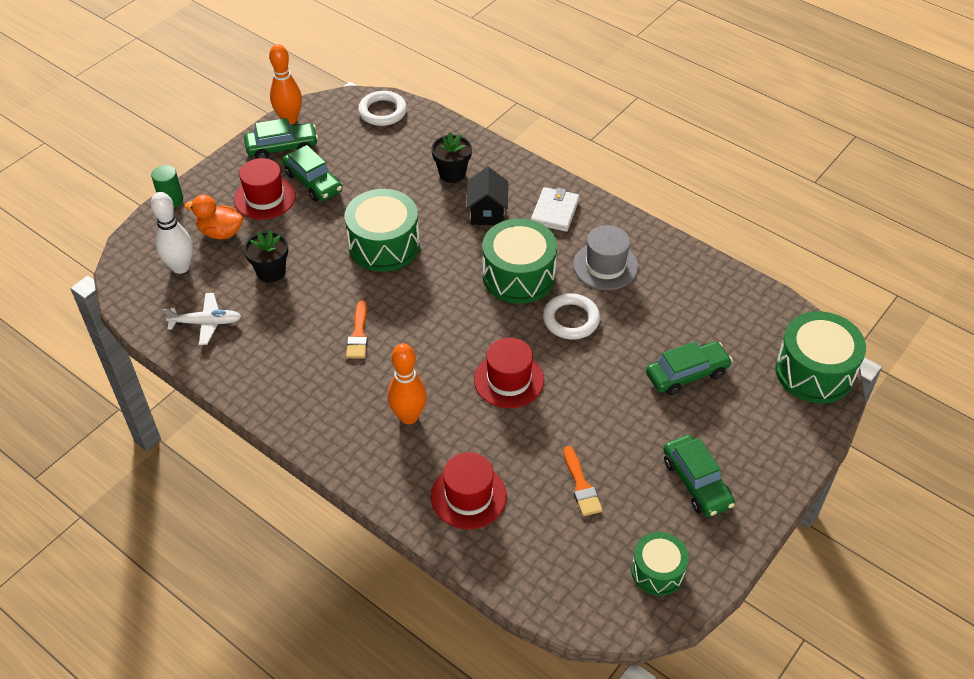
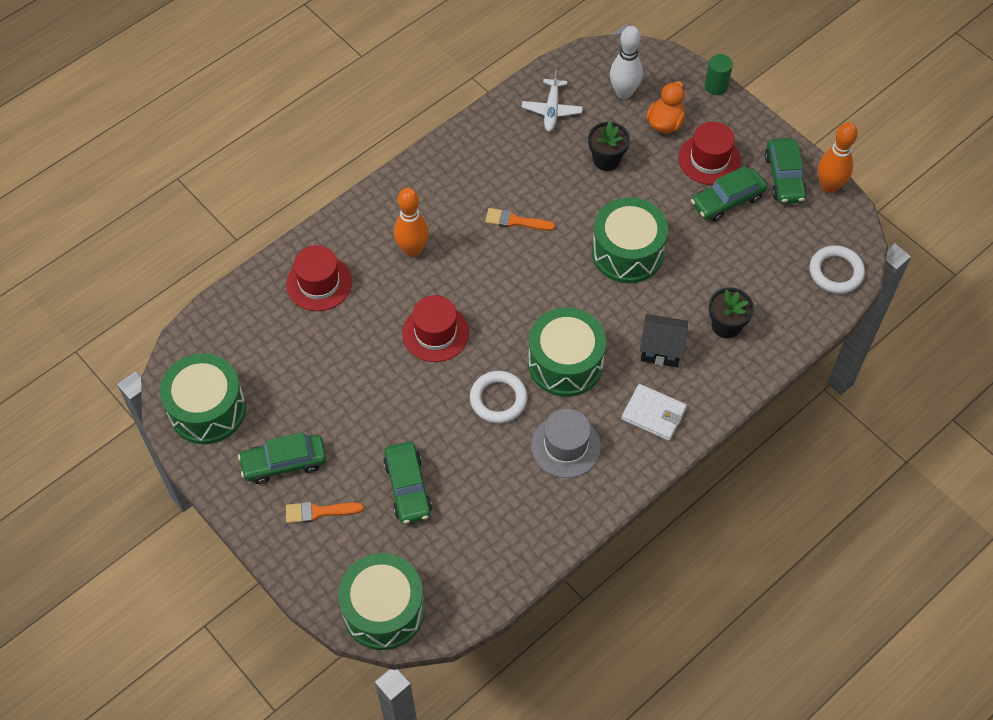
camera: 100 degrees right, 10 degrees up
orange brush [564,446,603,516] -> orange brush moved to [286,501,364,523]
green drum [631,532,689,596] -> green drum [160,353,246,444], size x1.67

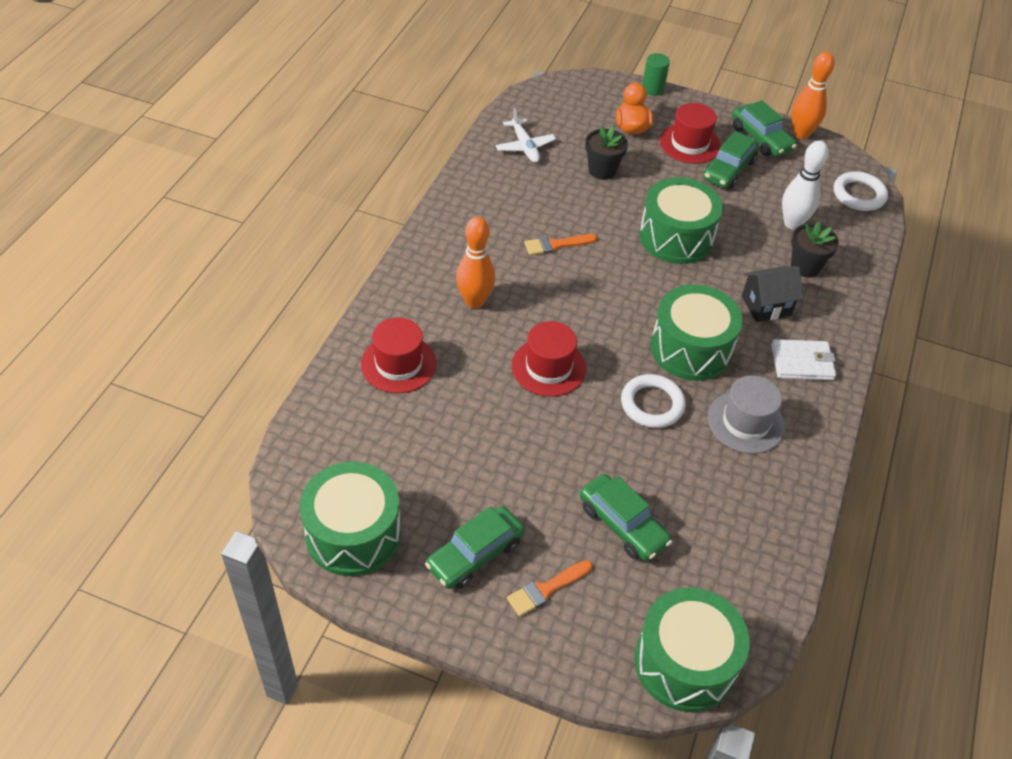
camera: 30 degrees left, 10 degrees down
white bowling pin [610,26,643,99] -> white bowling pin moved to [782,140,828,230]

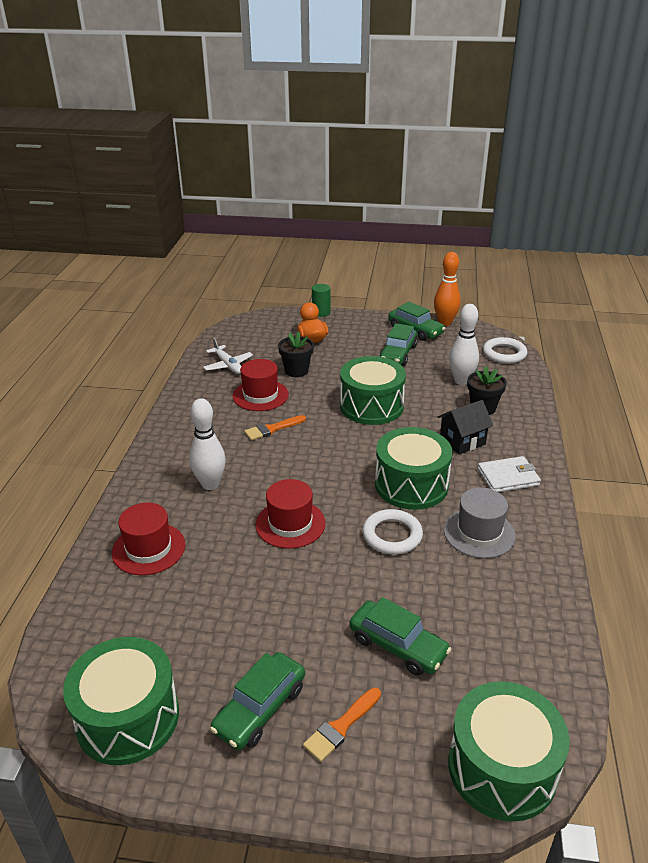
camera: 10 degrees left, 15 degrees down
orange bowling pin [456,217,495,309] -> white bowling pin [189,398,226,490]
red hat [659,103,721,164] -> red hat moved to [233,359,289,411]

